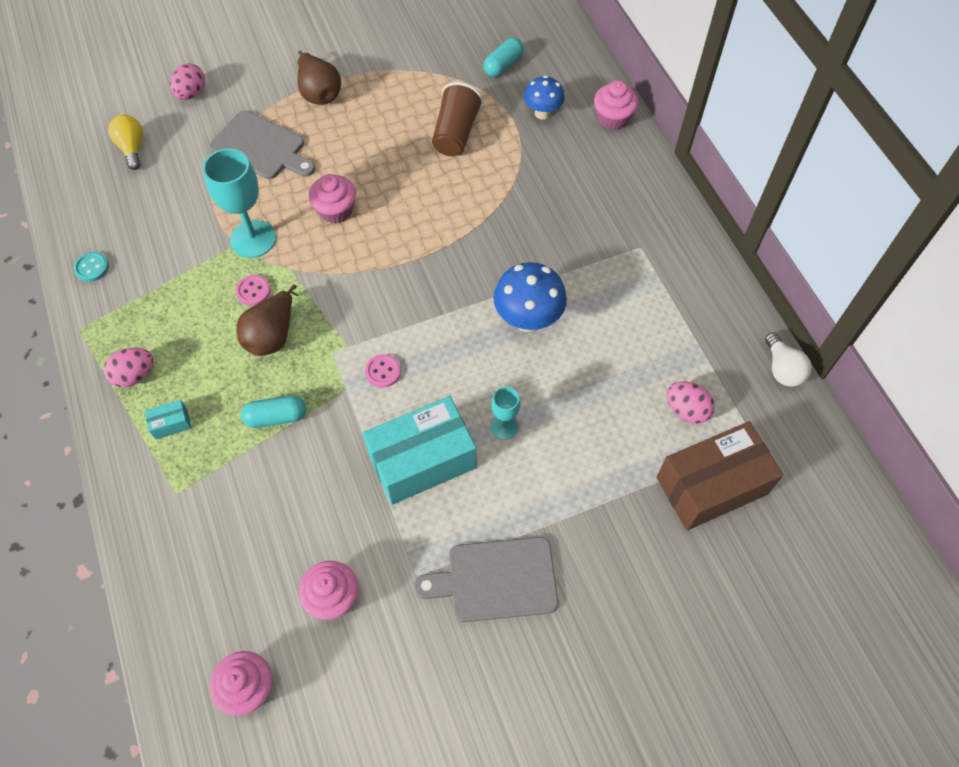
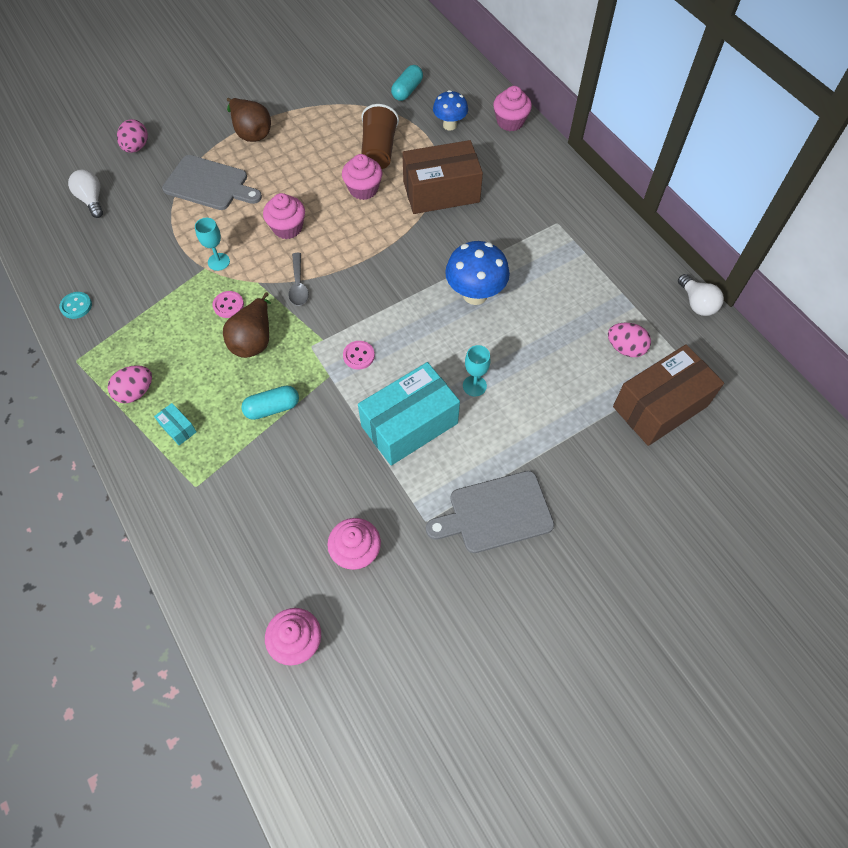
camera: 10 degrees left, 0 degrees up
yellow light bulb [108,115,143,170] -> white light bulb [68,170,103,218]
turquoise box [145,400,191,440] -> turquoise box turned 75 degrees clockwise [154,403,197,445]
turquoise goblet [203,148,276,258] -> turquoise goblet [195,218,230,271], size x0.54
none -> grey spoon [288,253,309,306]
none -> pink cupcake [342,154,382,200]
none -> brown box [402,140,483,214]

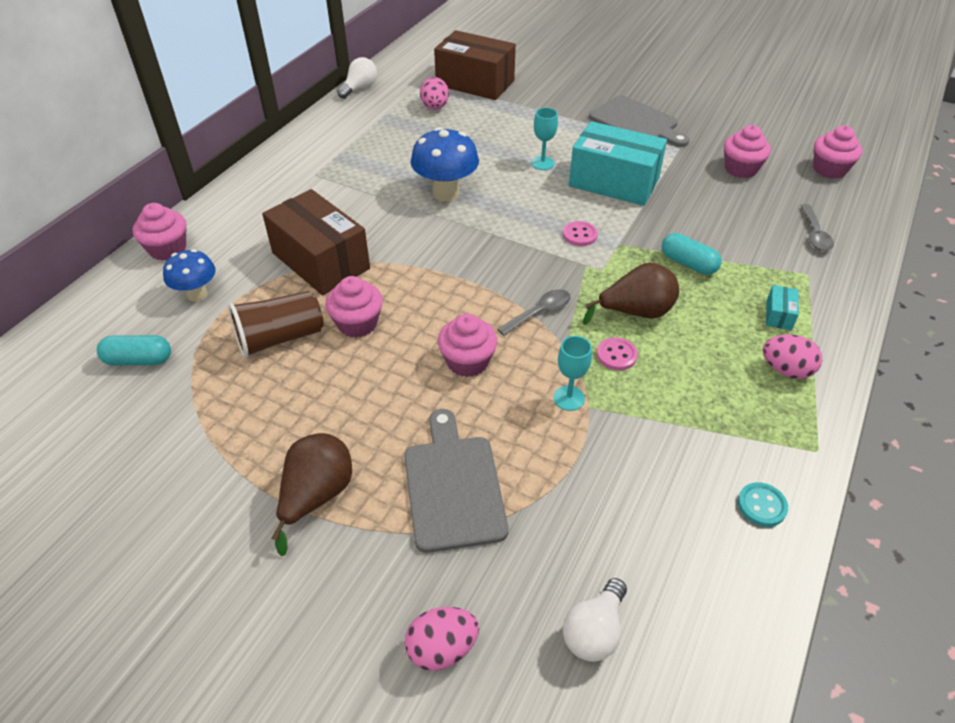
camera: 120 degrees left, 15 degrees down
none -> grey spoon [801,204,834,251]

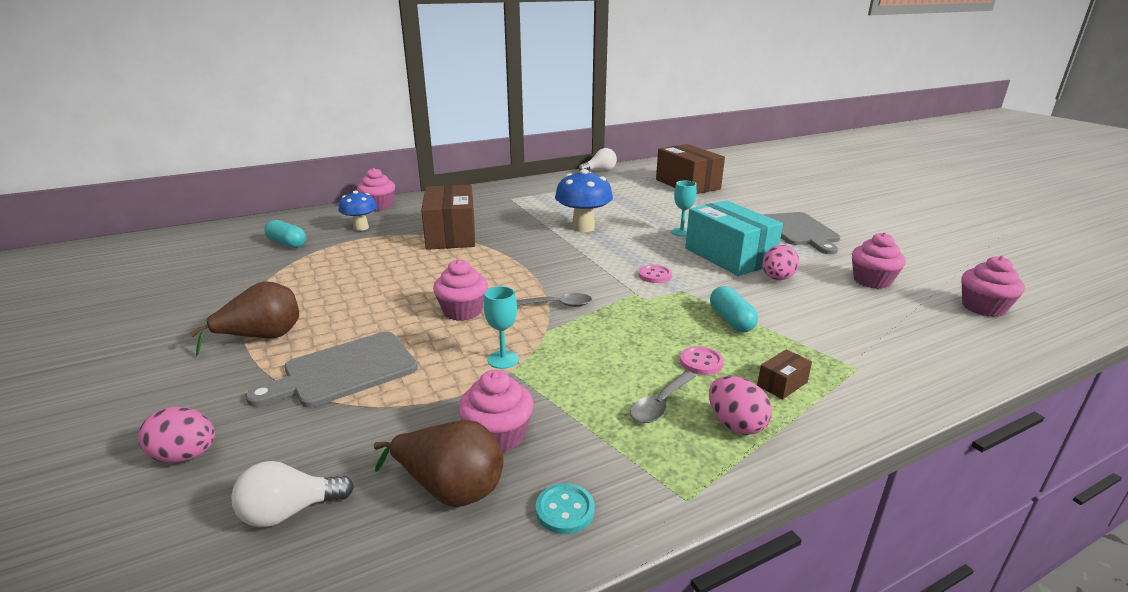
camera: 35 degrees right, 20 degrees down
brown cup [228,291,323,358] -> none
pink cupcake [325,276,383,338] -> pink cupcake moved to [458,370,534,452]
grey cutting board [404,409,508,553] -> grey cutting board turned 150 degrees counterclockwise [246,332,418,408]
pink egg [420,77,449,110] -> pink egg moved to [762,245,799,280]
brown pear [583,263,679,325] -> brown pear moved to [374,420,504,507]
pink button [597,337,638,371] -> pink button moved to [680,346,724,375]
turquoise box [766,285,799,330] -> brown box [757,349,812,399]
grey spoon [801,204,834,251] -> grey spoon moved to [630,371,696,423]

